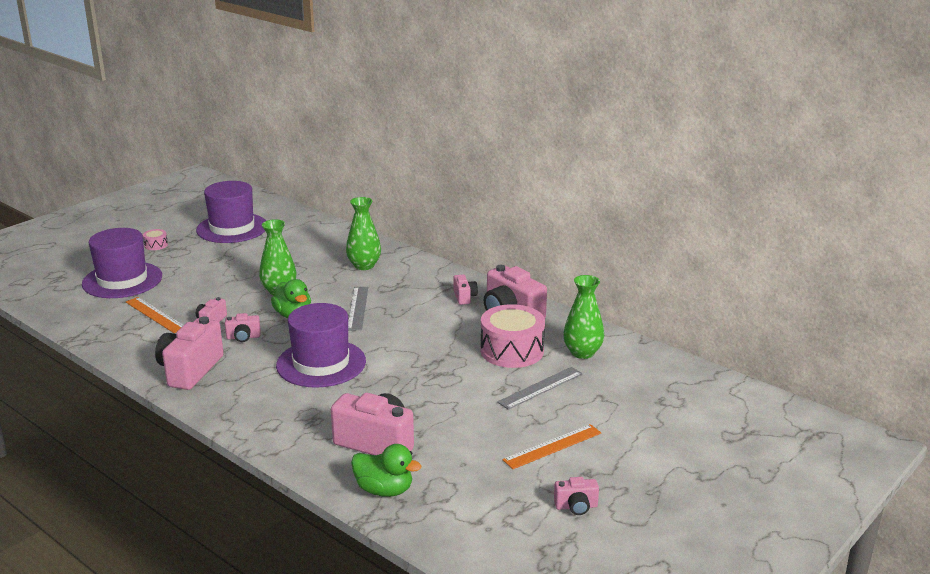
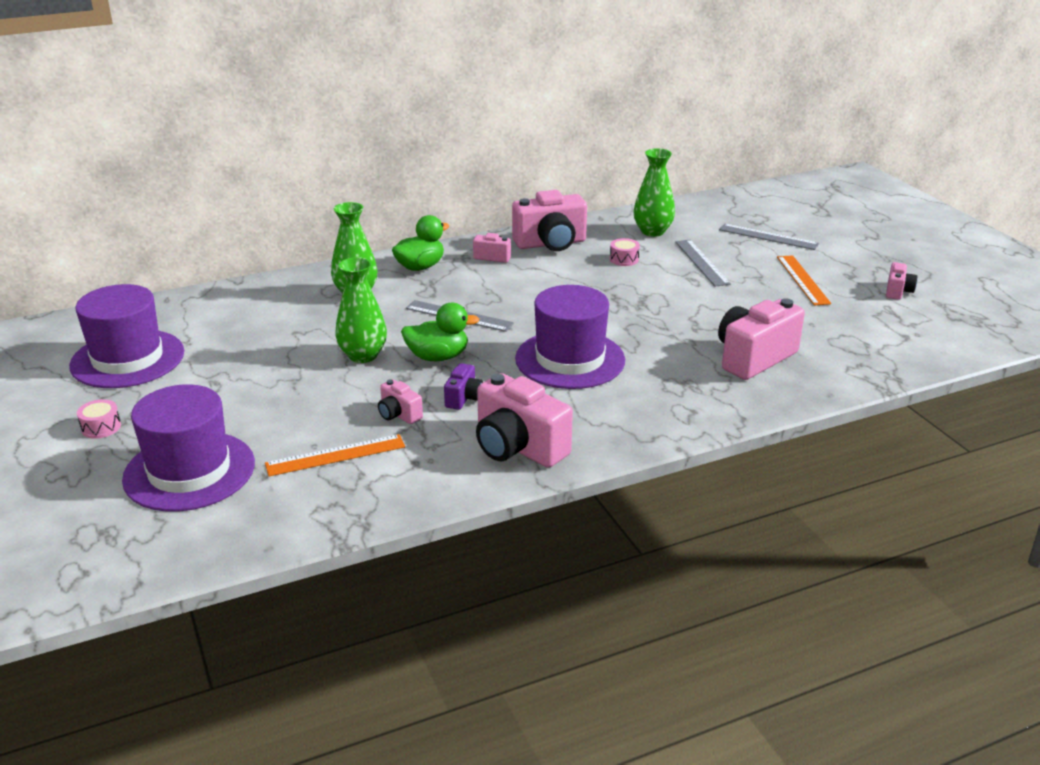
camera: 65 degrees left, 5 degrees up
pink camera [225,313,261,342] -> purple camera [444,363,483,410]
green duck [351,444,421,497] -> green duck moved to [392,215,449,271]
pink drum [481,304,545,368] -> pink drum [610,238,640,266], size x0.43
none -> grey ruler [719,224,819,250]

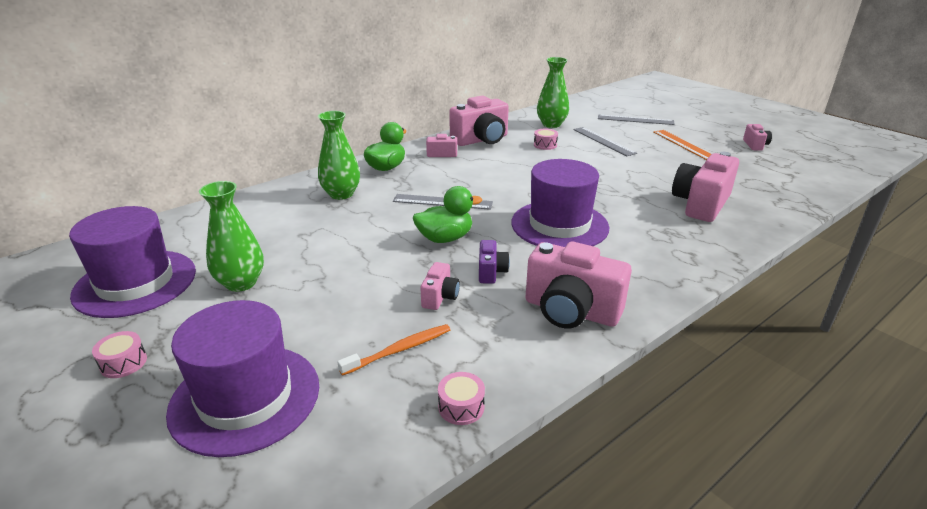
camera: 15 degrees left, 0 degrees up
orange ruler [265,434,405,476] -> orange toothbrush [337,324,450,376]
green vase [335,257,387,363] -> green vase moved to [199,181,264,292]
pink camera [378,379,423,424] -> pink camera turned 105 degrees counterclockwise [420,262,460,310]
none -> pink drum [438,372,485,425]

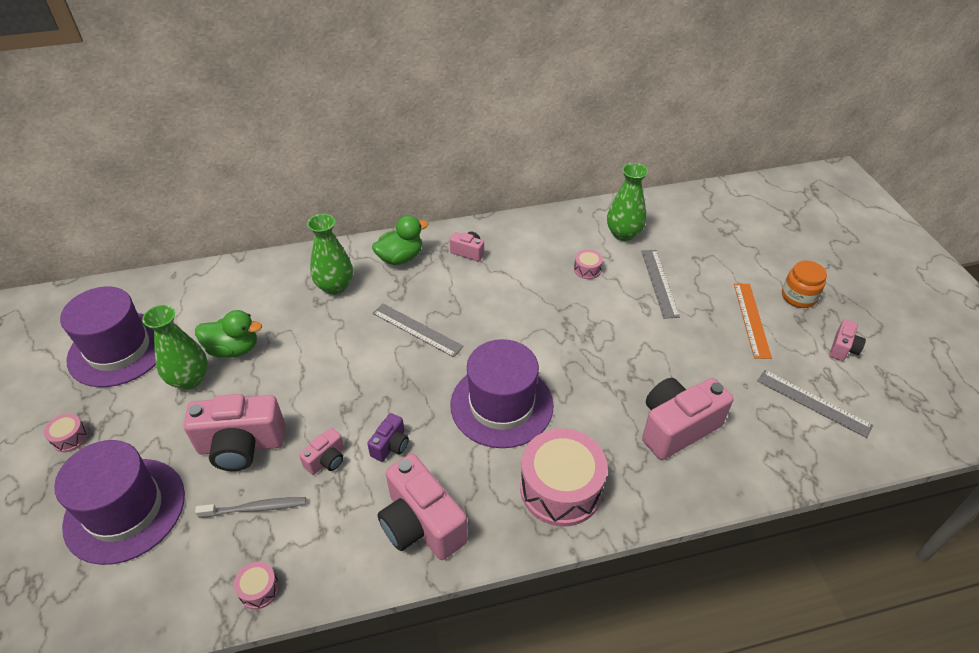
camera: 25 degrees right, 15 degrees up
orange toothbrush [337,324,450,376] -> grey toothbrush [195,497,306,518]
green duck [413,186,482,243] -> green duck moved to [195,310,262,358]
pink camera [449,96,509,146] -> pink camera moved to [183,394,285,471]
grey ruler [598,114,675,125] -> grey ruler moved to [757,370,874,438]
none -> pink drum [520,428,608,527]
none -> orange jar [782,261,827,308]

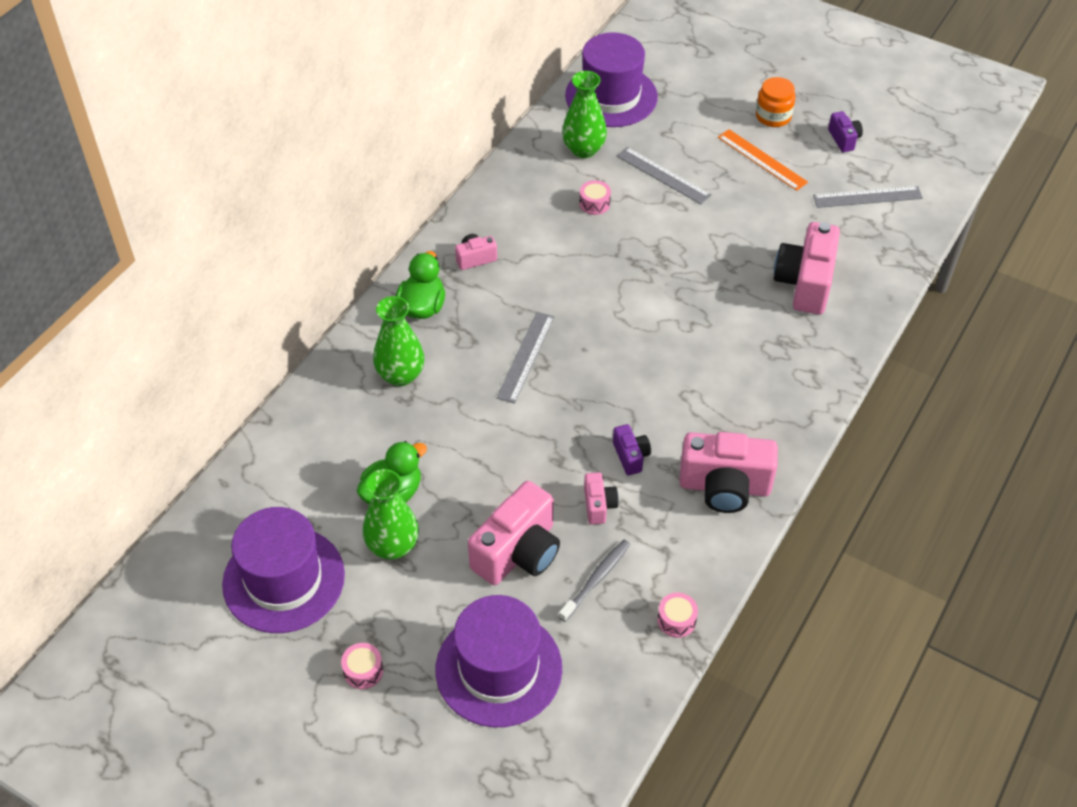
camera: 45 degrees left, 5 degrees up
grey ruler [372,304,464,357] -> grey ruler turned 60 degrees counterclockwise [496,312,554,404]
purple hat [450,339,554,448] -> purple hat moved to [565,32,658,127]
pink drum [520,428,608,527] -> none
pink camera [829,319,866,361] -> purple camera [828,111,863,152]

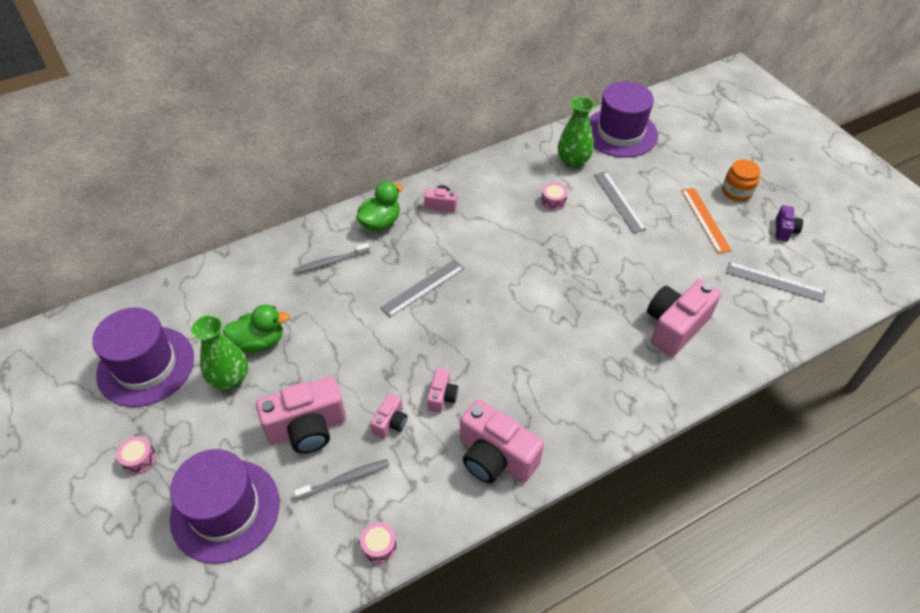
camera: 30 degrees right, 0 degrees up
green vase [373,296,424,386] -> grey toothbrush [293,243,370,274]
purple camera [613,424,651,475] -> pink camera [427,369,458,413]

